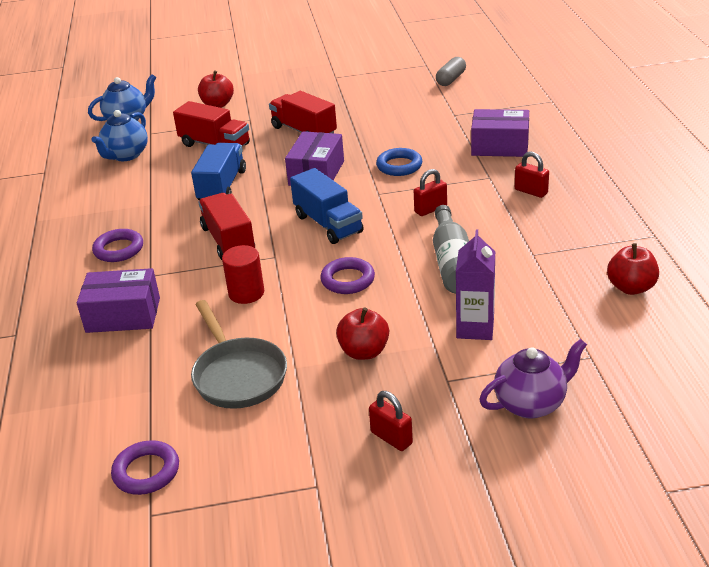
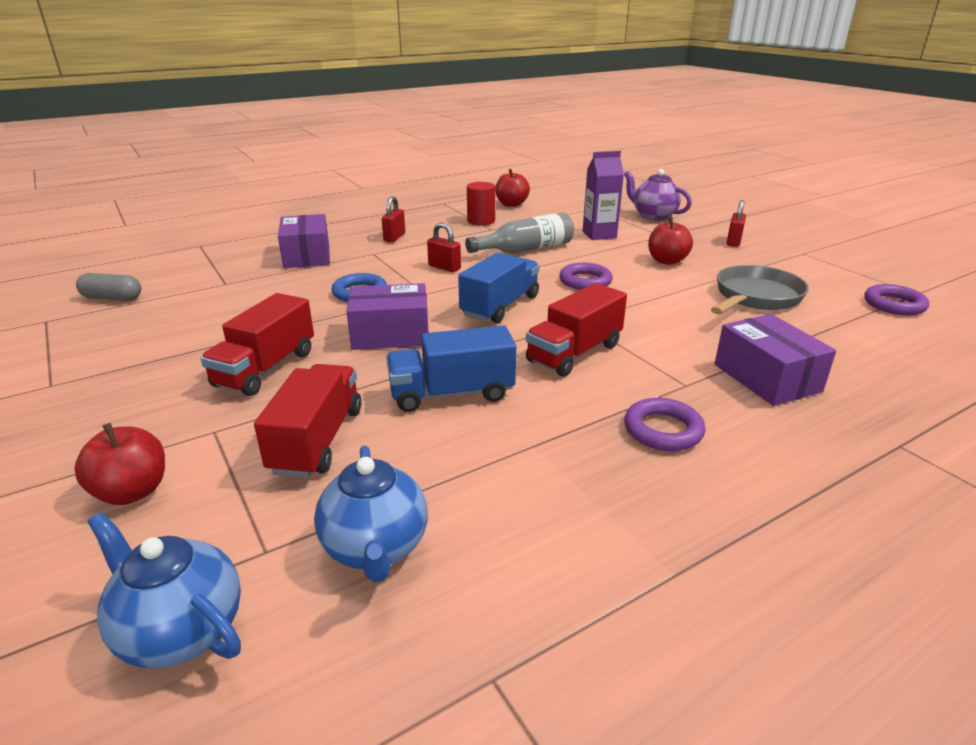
camera: 115 degrees left, 5 degrees down
blue teapot [92,110,148,161] -> blue teapot turned 75 degrees clockwise [314,445,428,582]
red cylinder [222,245,264,304] -> red cylinder moved to [467,182,495,225]

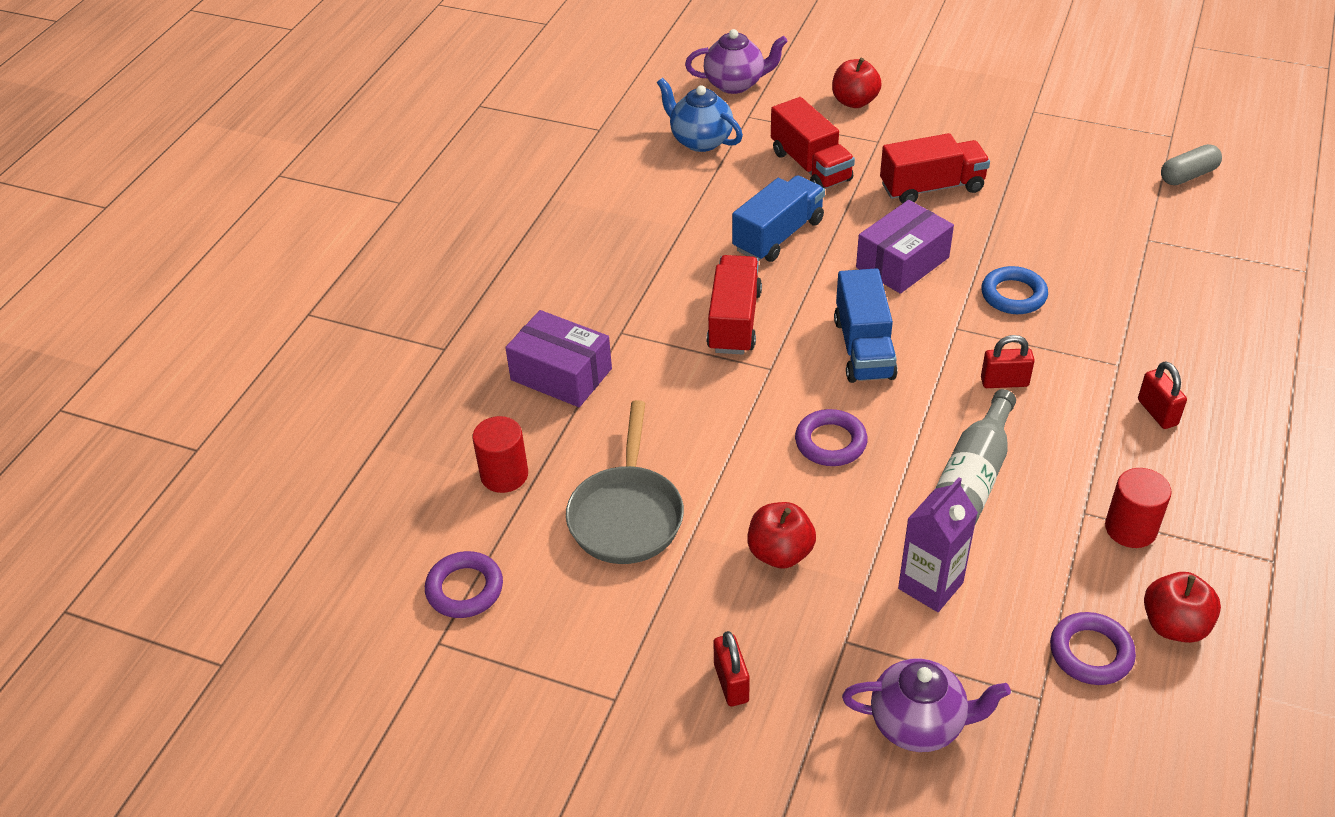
camera: 145 degrees right, 15 degrees up
blue teapot [87,512,241,669] -> purple teapot [685,29,788,94]
red truck [200,293,314,396] -> red truck turned 90 degrees clockwise [880,133,990,204]
purple box [278,214,330,268] -> none
purple ring [624,398,705,451] -> purple ring moved to [1050,612,1136,685]
none -> red cylinder [472,416,528,493]

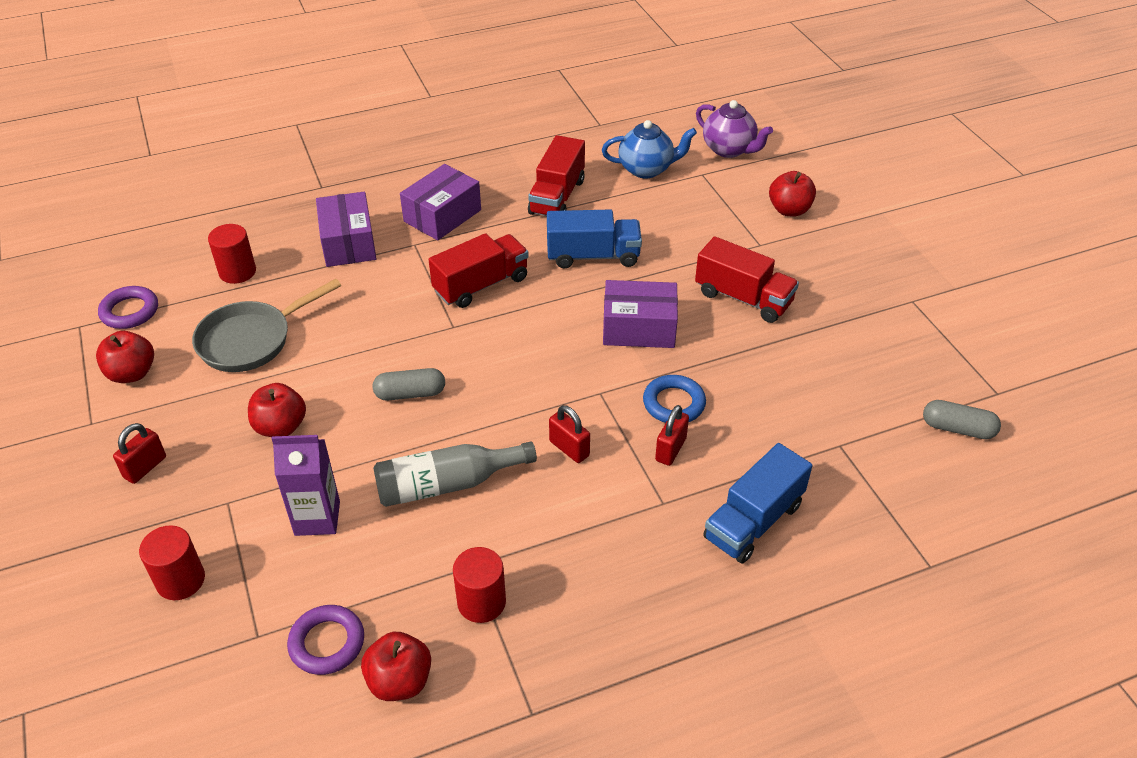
camera: 45 degrees right, 0 degrees up
blue teapot [657,78,743,152] -> blue teapot turned 90 degrees clockwise [602,120,697,179]
red truck [771,97,855,189] -> red truck moved to [528,135,585,216]
purple ring [795,409,868,466] -> grey capsule [372,368,445,401]
blue truck [834,268,898,383] -> blue truck moved to [703,443,812,564]
purple teapot [842,658,1011,752] -> red cylinder [139,525,205,600]
red padlock [1138,361,1187,429] -> red padlock moved to [655,405,689,466]
none -> red apple [96,331,154,383]
none -> purple box [400,164,481,240]

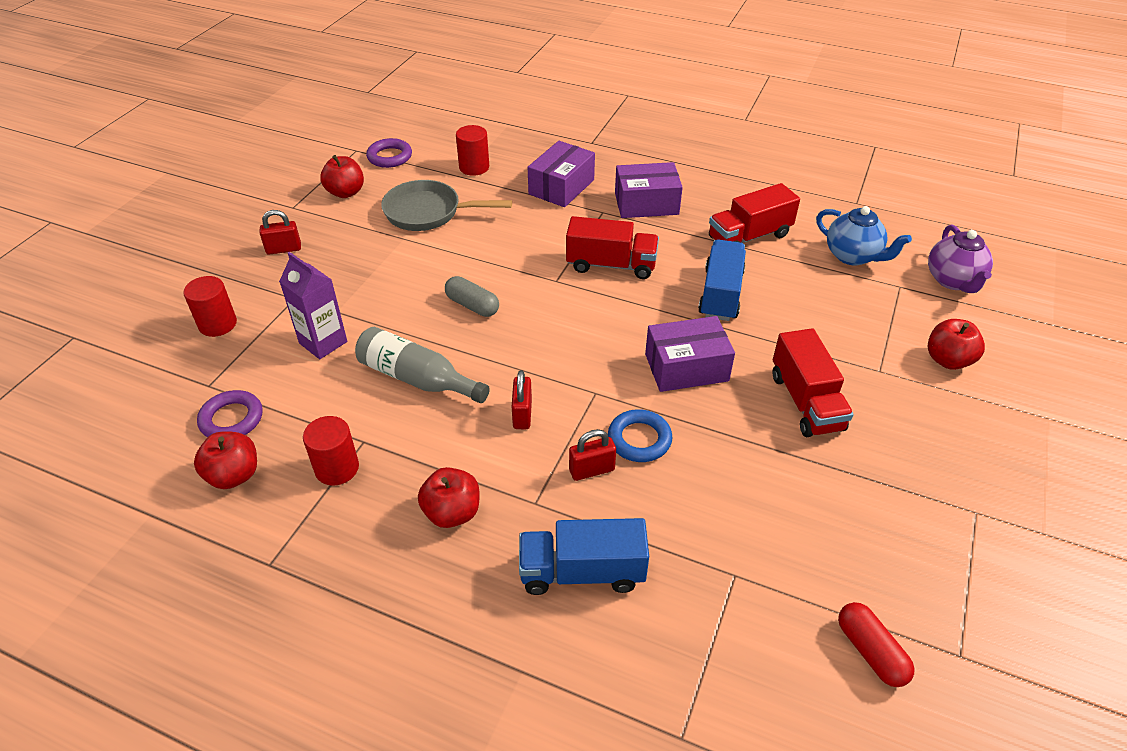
camera: 45 degrees right, 0 degrees up
red apple [248,383,306,437] -> red apple moved to [418,467,479,528]
blue truck [547,210,642,268] -> blue truck turned 120 degrees counterclockwise [698,240,746,321]
purple box [603,280,678,348] -> purple box turned 60 degrees counterclockwise [645,316,735,392]
grey capsule [923,400,1001,439] -> red capsule [838,602,915,687]

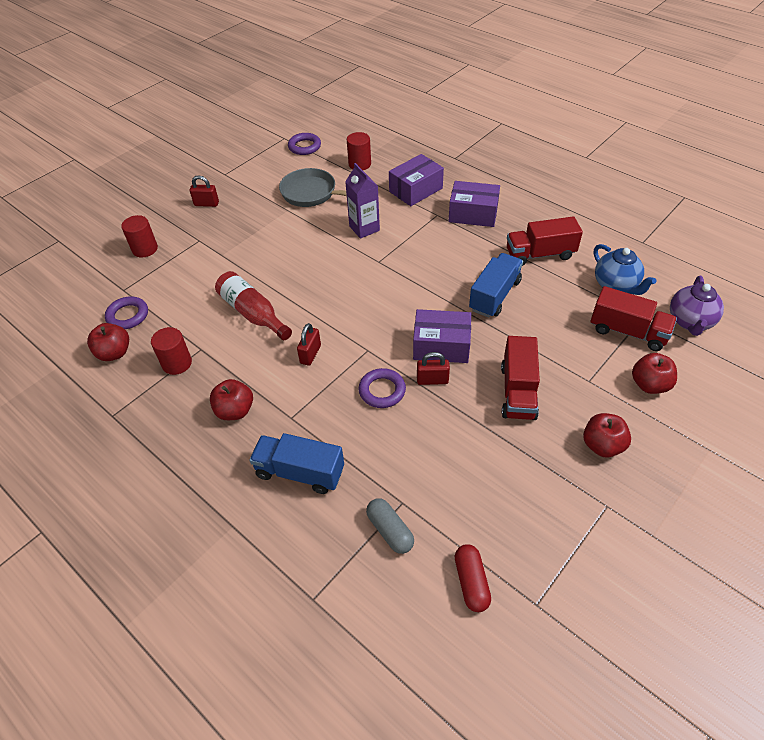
camera: 20 degrees right, 5 degrees up
purple carton [279,252,347,359] -> purple carton moved to [345,163,380,239]
red apple [320,155,364,198] -> red apple moved to [583,413,631,457]
grey bottle [355,327,490,403] -> red bottle [215,271,292,340]
grey capsule [445,276,499,317] -> grey capsule moved to [366,498,414,554]
red truck [566,216,659,279] -> red truck moved to [590,286,677,351]
red padlock [569,429,616,481] -> red padlock moved to [417,352,450,385]
blue ring [608,409,673,462] -> purple ring [358,368,406,408]

